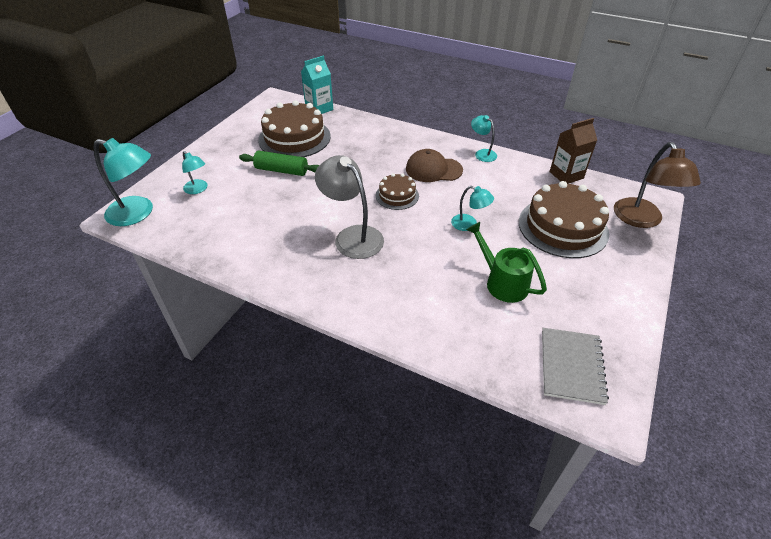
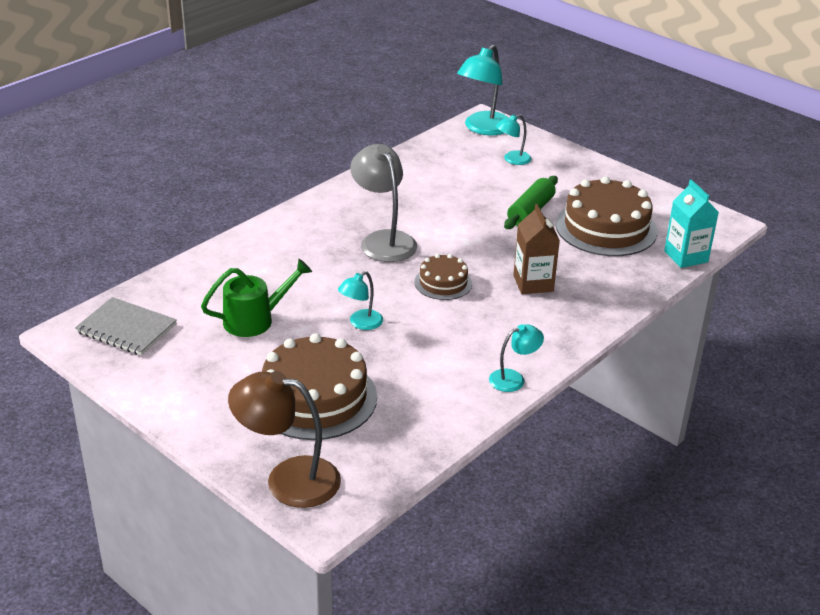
camera: 105 degrees right, 10 degrees down
grey lamp [315,155,384,259] -> grey lamp turned 90 degrees counterclockwise [350,144,417,262]
brown cap [406,149,463,182] -> none
brown carton [550,118,597,184] -> brown carton moved to [513,204,560,294]

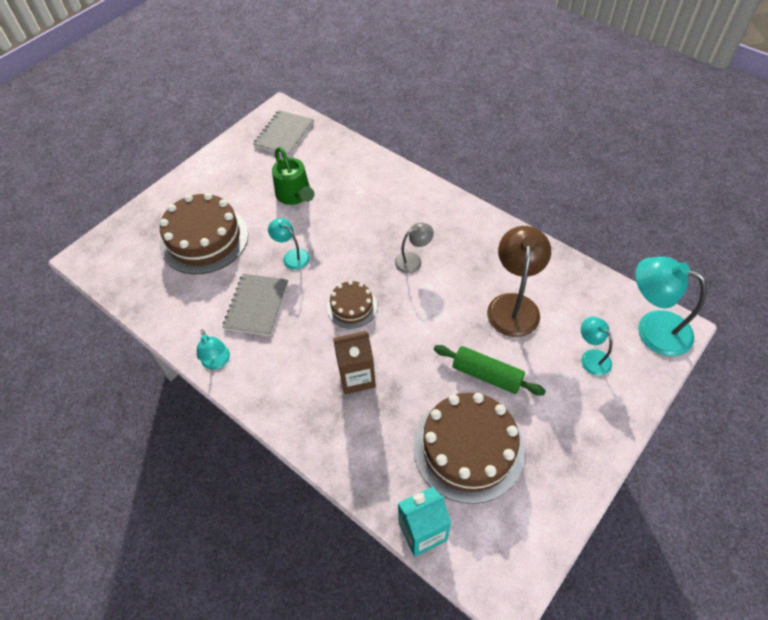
camera: 90 degrees right, 20 degrees up
brown lamp [228,371,341,508] -> brown lamp moved to [487,226,551,337]
grey lamp [350,144,417,262] -> grey lamp [395,223,434,273], size x0.54
none -> grey notebook [222,274,288,336]

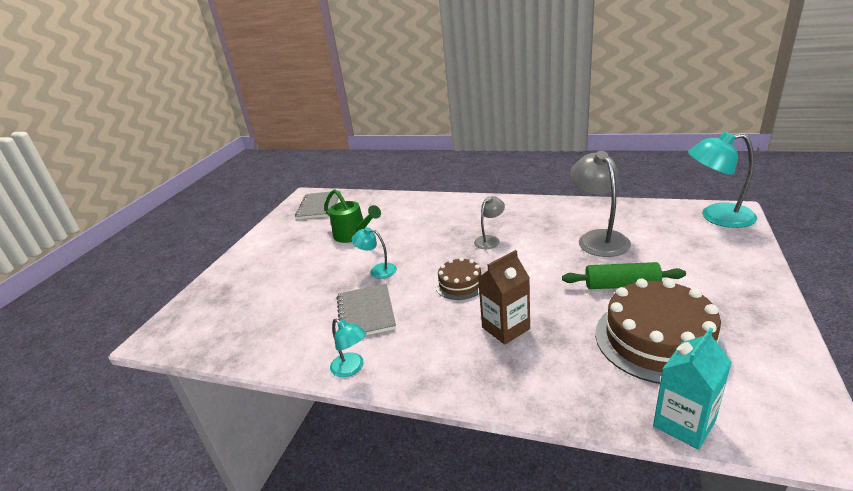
camera: 20 degrees left, 25 degrees down
brown cake [160,193,248,274] -> none
brown lamp [487,226,551,337] -> grey lamp [570,151,631,257]
turquoise lamp [581,317,612,376] -> none

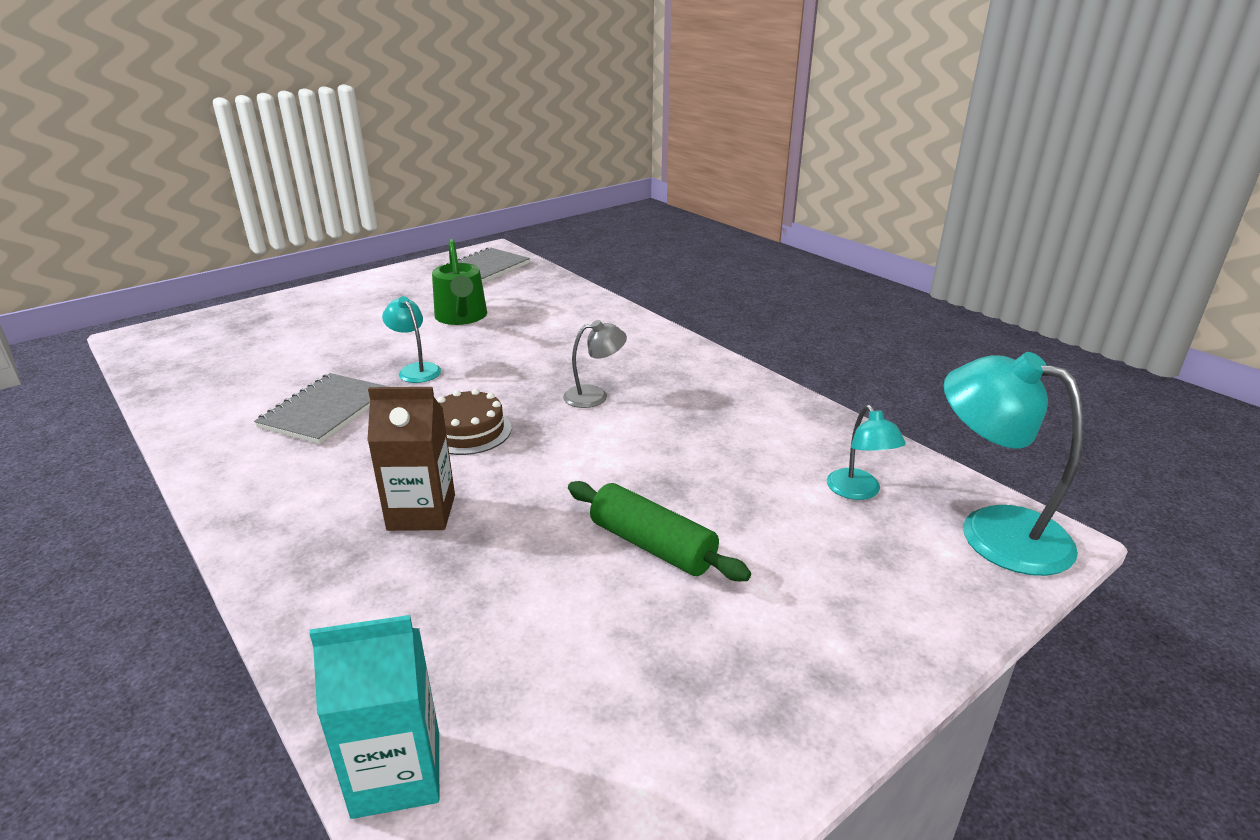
camera: 30 degrees right, 0 degrees up
turquoise lamp [330,319,366,377] -> turquoise lamp moved to [827,405,906,500]
grey lamp [570,151,631,257] -> none
brown cake [595,279,727,384] -> none

